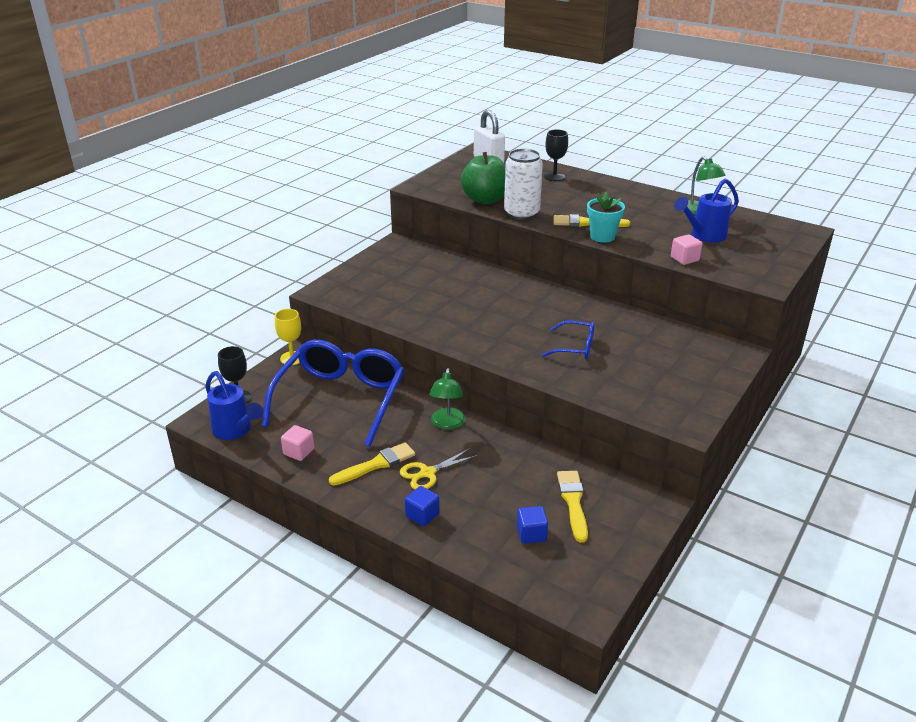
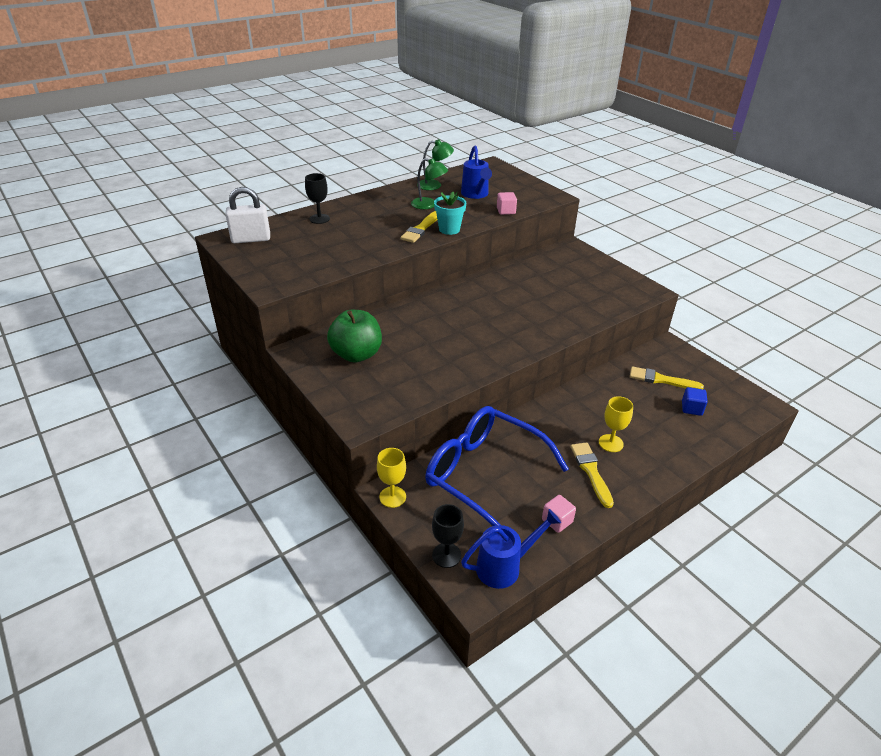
camera: 70 degrees left, 5 degrees up
yellow scissors [400,448,478,490] -> yellow goblet [599,396,633,452]
blue cube [405,486,440,526] -> none
green lamp [429,368,466,430] -> green lamp moved to [411,158,448,209]
green apple [461,152,505,204] -> green apple moved to [327,310,382,362]
white can [504,148,543,220] -> none
blue glasses [542,321,594,359] -> none

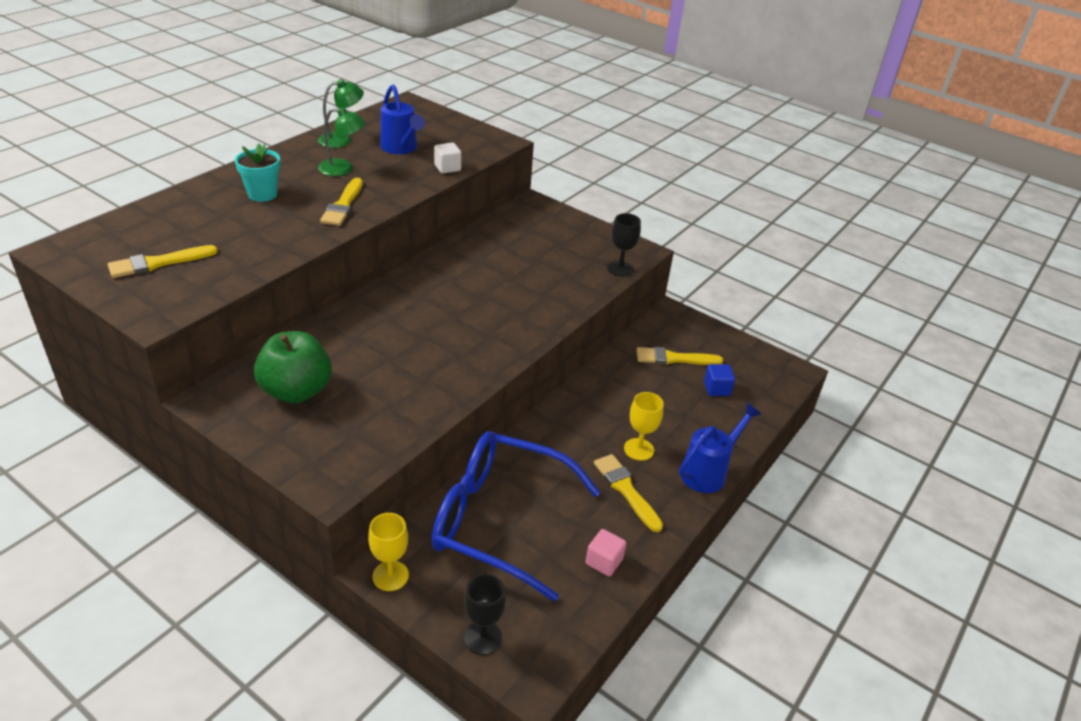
camera: 20 degrees left, 0 degrees up
white padlock [225,187,270,243] -> none
black goblet [305,173,330,224] -> black goblet moved to [607,213,641,276]
turquoise flower pot [434,192,466,235] -> turquoise flower pot moved to [235,144,280,202]
blue watering can [461,509,561,589] -> blue watering can moved to [679,403,761,493]
pink cube [497,192,517,215] -> white cube [434,143,462,173]
none -> yellow brush [108,245,218,278]

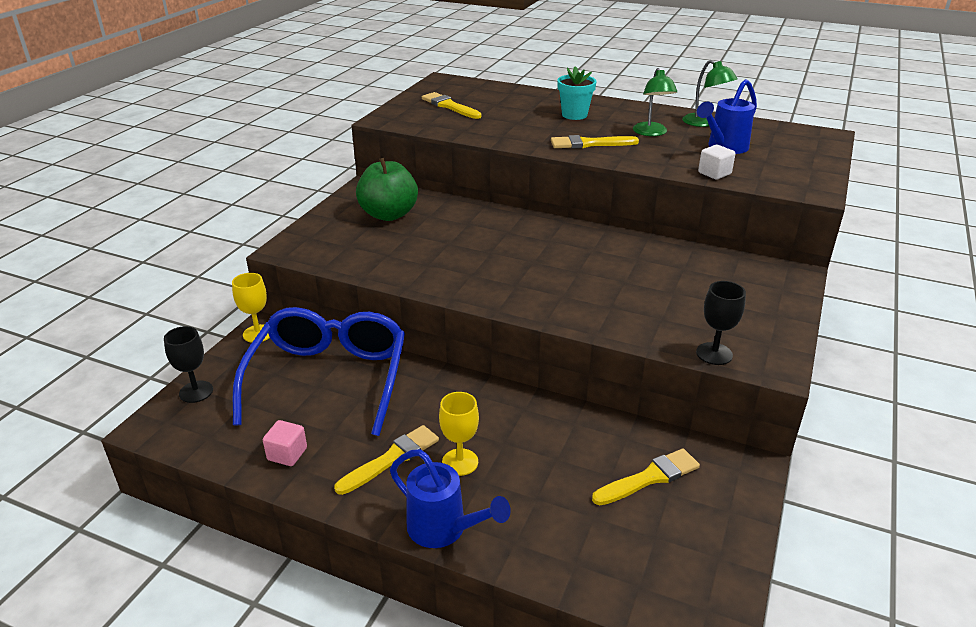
camera: 80 degrees right, 5 degrees down
yellow brush [636,347,723,365] -> yellow brush turned 75 degrees clockwise [592,449,700,505]
blue cube [704,364,735,396] -> none

